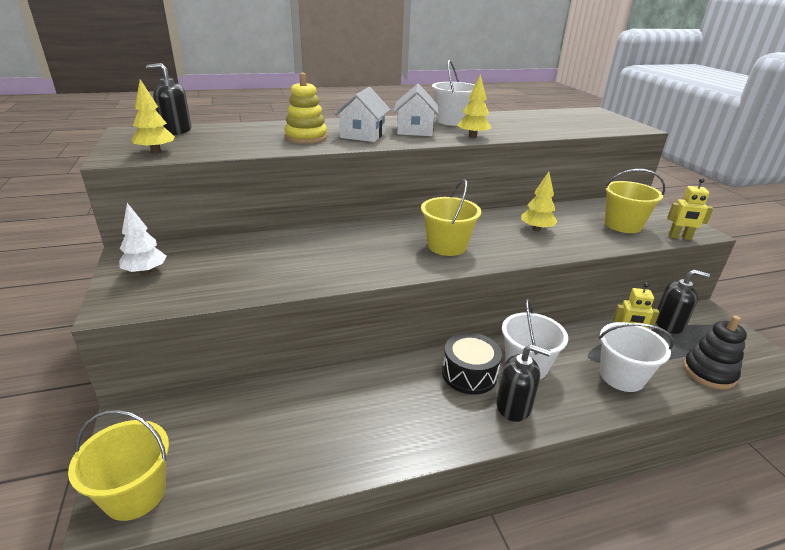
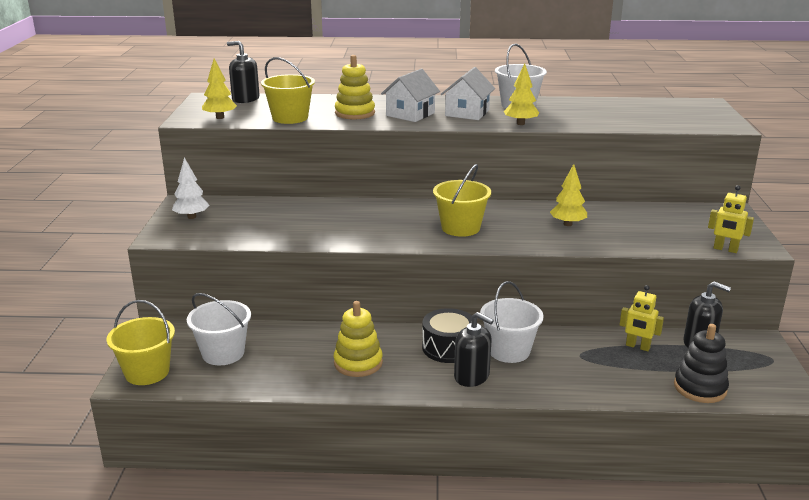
camera: 20 degrees right, 5 degrees down
white bucket [599,322,674,392] -> white bucket moved to [187,293,251,365]
yellow bucket [604,169,665,233] -> yellow bucket moved to [261,57,315,124]
none -> yellow stacking toy [334,301,383,377]

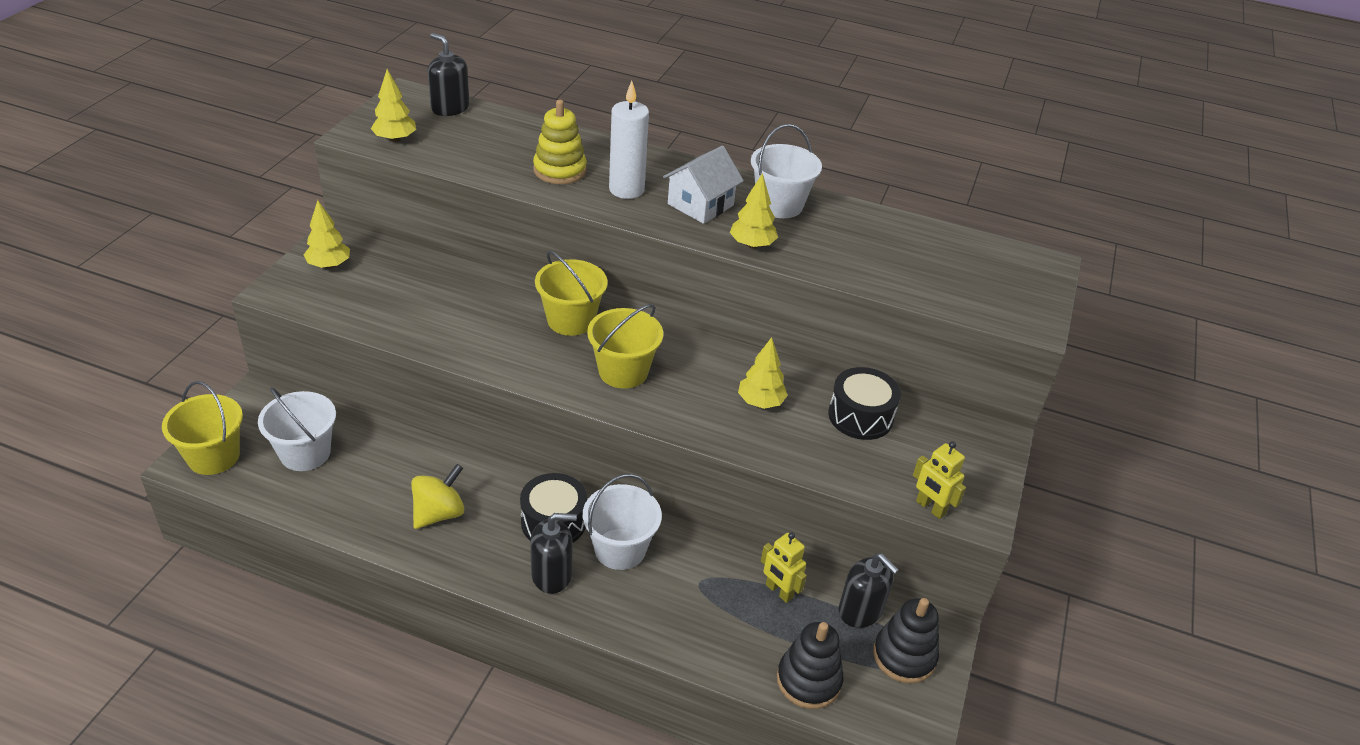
camera: 15 degrees right, 15 degrees up
white tree [172,157,210,219] -> yellow tree [304,200,350,269]
yellow bucket [261,57,315,124] -> yellow bucket moved to [535,251,608,336]
yellow stacking toy [334,301,383,377] -> yellow spinning top [411,464,464,529]
white house [381,69,440,122] -> white candle [609,81,649,199]
black soap dispenser [454,312,494,387] -> black soap dispenser turned 60 degrees counterclockwise [530,513,577,594]
none -> black drum [828,367,901,440]
none -> black stacking toy [873,598,939,683]

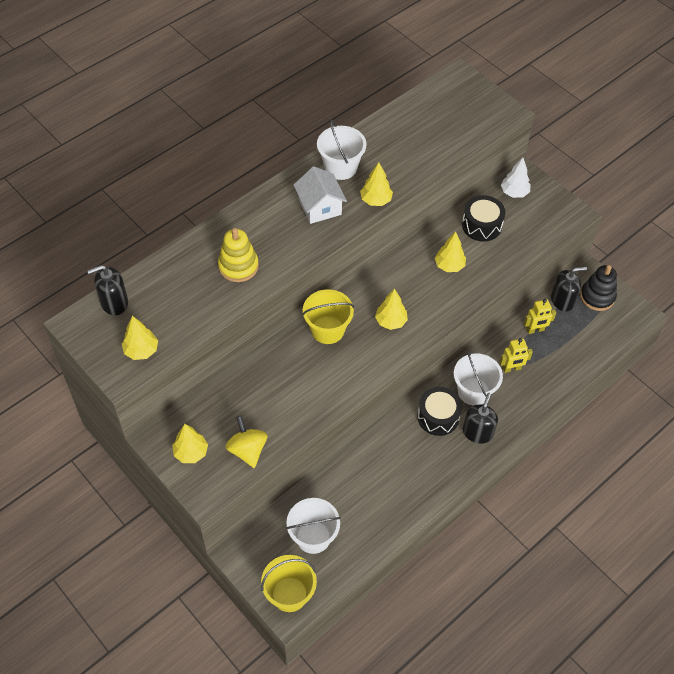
camera: 60 degrees left, 15 degrees up
yellow spinning top [411,464,464,529] -> yellow spinning top moved to [226,416,267,468]
yellow bucket [587,304,663,389] -> yellow tree [375,289,408,330]
white candle [609,81,649,199] -> none
black stacking toy [777,622,843,709] -> none
yellow robot [913,441,966,519] -> yellow robot moved to [499,338,533,373]
none -> white tree [501,158,530,198]

